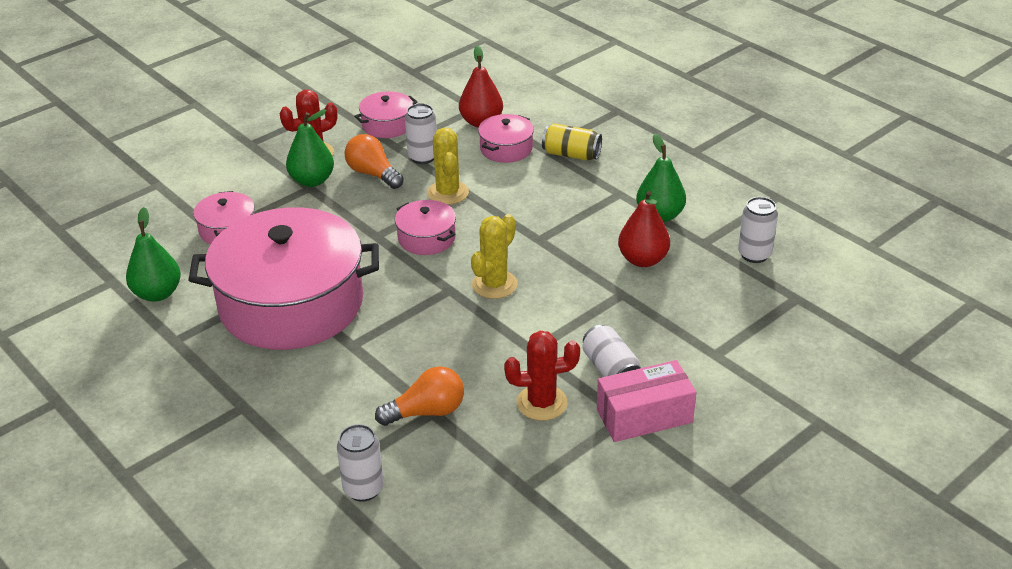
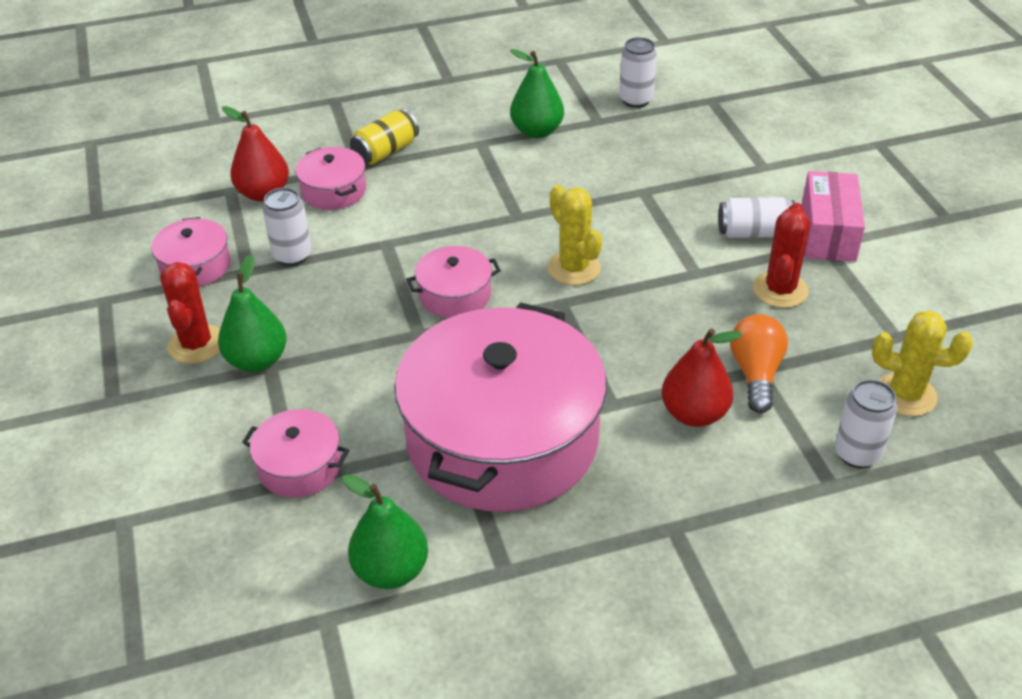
camera: 65 degrees left, 5 degrees up
orange light bulb [344,134,404,189] -> none
yellow cactus [427,128,469,205] -> yellow cactus moved to [872,310,973,416]
red pear [618,191,670,267] -> red pear moved to [662,328,742,427]

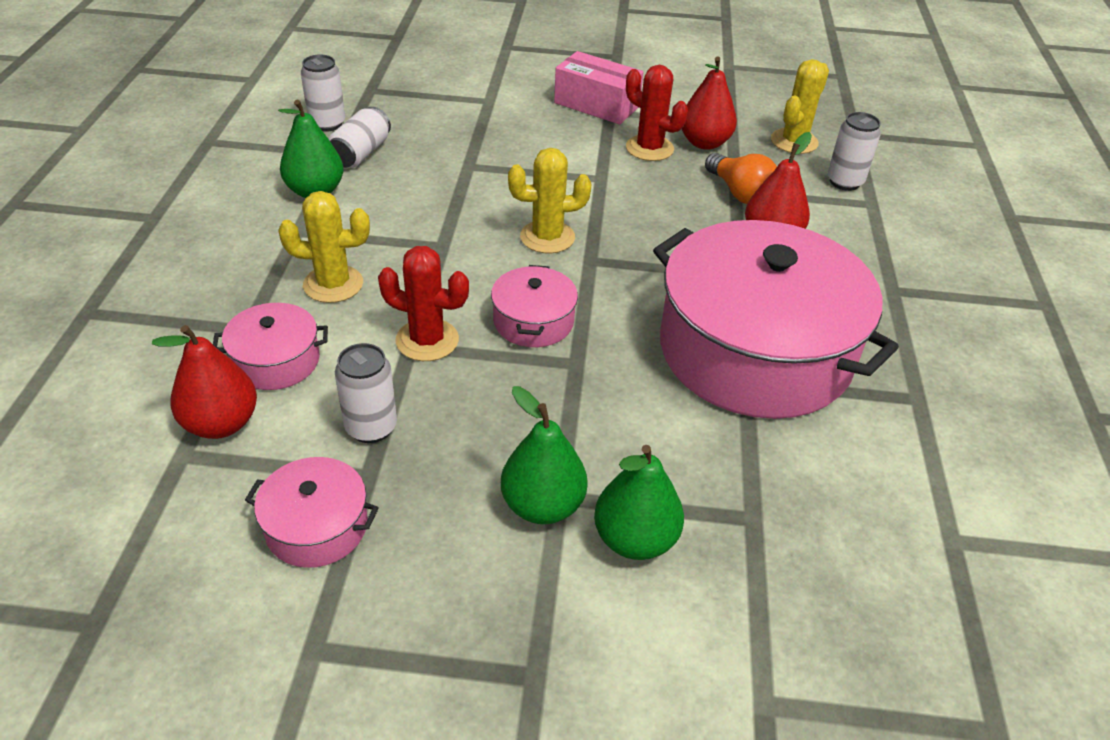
camera: 70 degrees left, 0 degrees up
red cactus [160,262,220,364] -> red cactus moved to [378,246,469,361]
pink pot [242,409,349,498] -> none
green pear [342,474,428,589] -> green pear moved to [594,445,684,560]
yellow can [350,109,419,165] -> none
white can [718,197,795,238] -> white can moved to [328,107,391,168]
orange light bulb [730,314,788,413] -> orange light bulb turned 150 degrees counterclockwise [705,153,777,204]
none -> yellow cactus [278,191,370,303]
none -> red pear [682,57,737,150]

